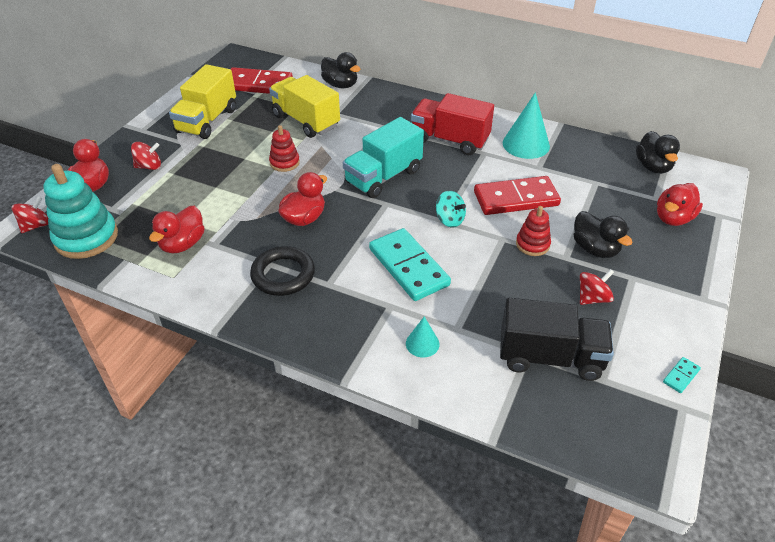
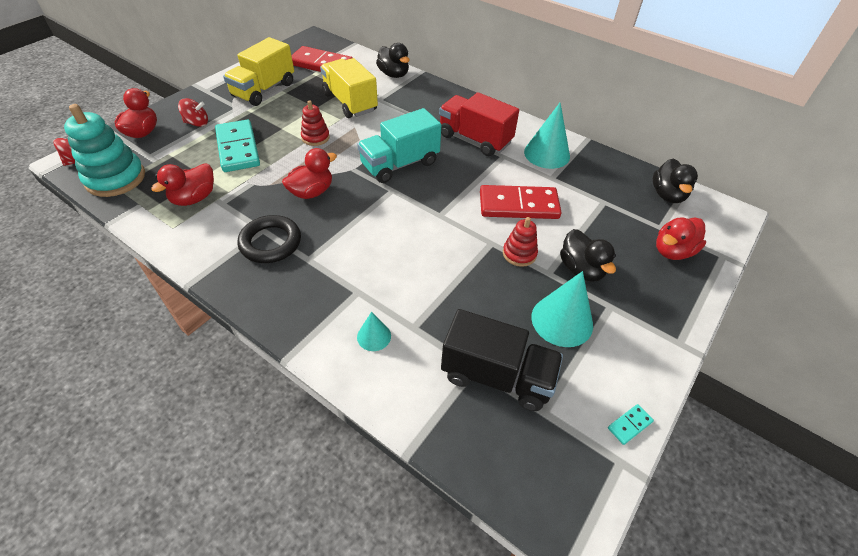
camera: 10 degrees right, 5 degrees up
turquoise domino [369,228,451,301] -> turquoise domino moved to [215,120,260,172]
turquoise spinning top [436,191,466,228] -> none
red spinning top [580,269,614,305] -> turquoise cone [531,271,593,347]

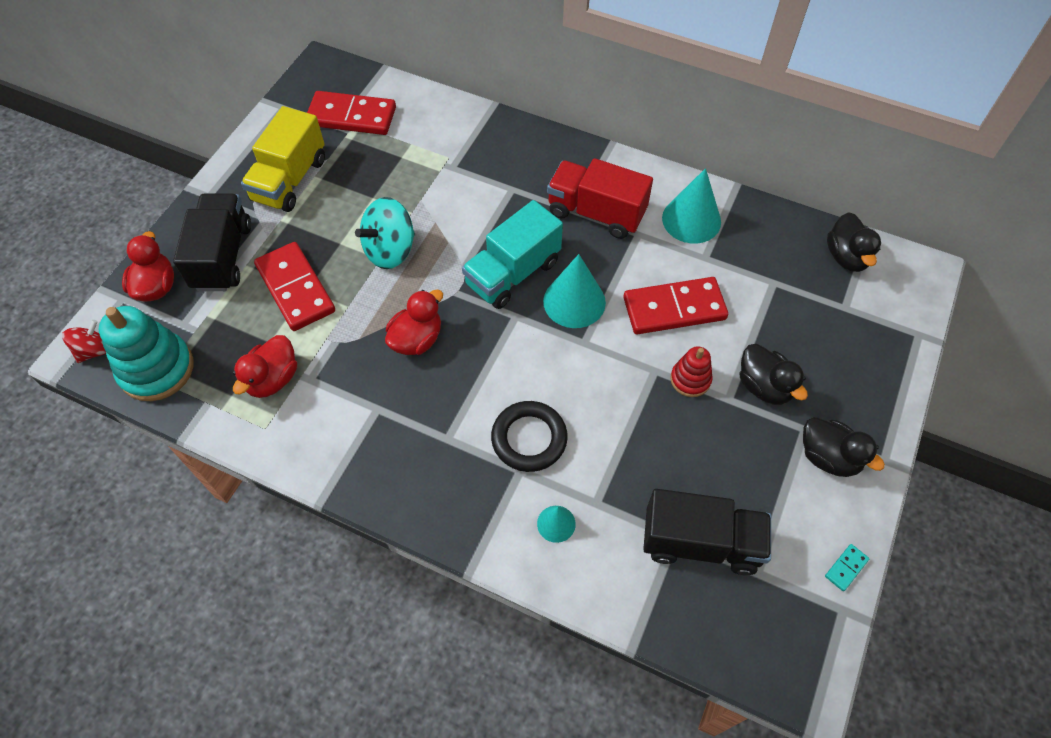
camera: 10 degrees left, 10 degrees up
red spinning top [178,98,208,127] -> black truck [173,193,251,291]
turquoise domino [215,120,260,172] -> red domino [254,242,335,331]
black ring [237,215,301,263] -> black ring moved to [491,401,568,472]
red stacking toy [301,100,330,146] -> turquoise spinning top [355,197,415,269]
yellow truck [320,58,378,118] -> none
black duck [376,43,410,78] -> black duck moved to [803,417,885,477]
turquoise cone [531,271,593,347] -> turquoise cone moved to [543,254,606,328]
red duck [656,218,706,260] -> none

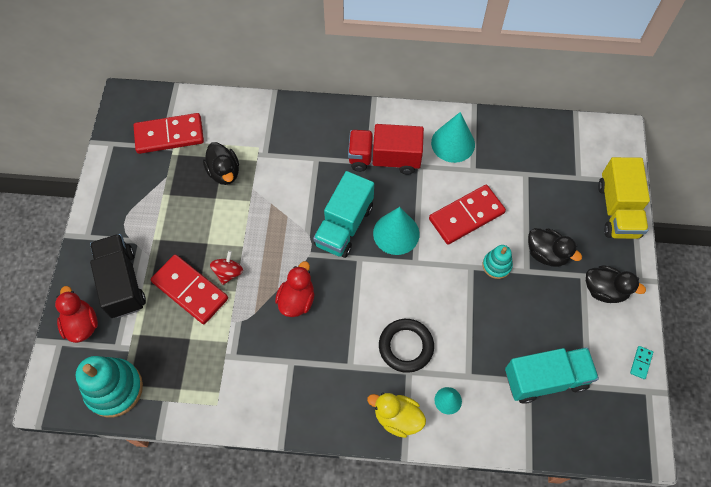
camera: 20 degrees left, 5 degrees up
red spinning top [62,320,106,363] -> red spinning top moved to [210,251,243,285]
red duck [233,335,297,398] -> none
yellow truck [241,106,325,212] -> yellow truck moved to [598,157,650,239]
turquoise spinning top [355,197,415,269] -> none
black truck [643,489,771,575] -> turquoise truck [505,347,599,404]
red stacking toy [670,346,712,397] -> turquoise stacking toy [483,245,513,279]
black duck [827,212,881,272] -> black duck moved to [203,142,239,185]
none -> yellow duck [367,393,426,438]

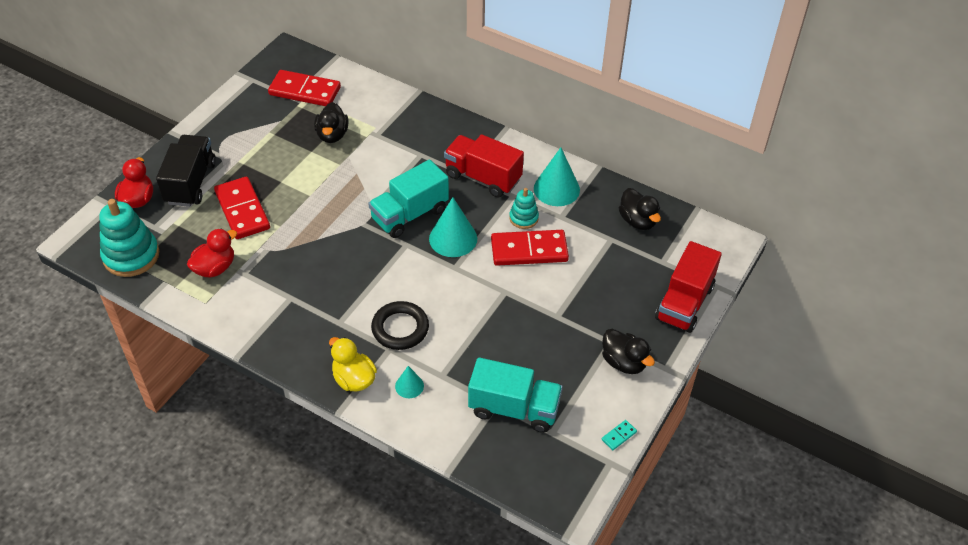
camera: 25 degrees right, 15 degrees down
red spinning top [210,251,243,285] -> none
red duck [275,261,315,317] -> red duck moved to [187,229,237,278]
turquoise stacking toy [483,245,513,279] -> turquoise stacking toy moved to [509,188,539,229]
black duck [528,228,582,267] -> black duck moved to [619,188,661,230]
yellow truck [598,157,650,239] -> red truck [655,241,722,333]

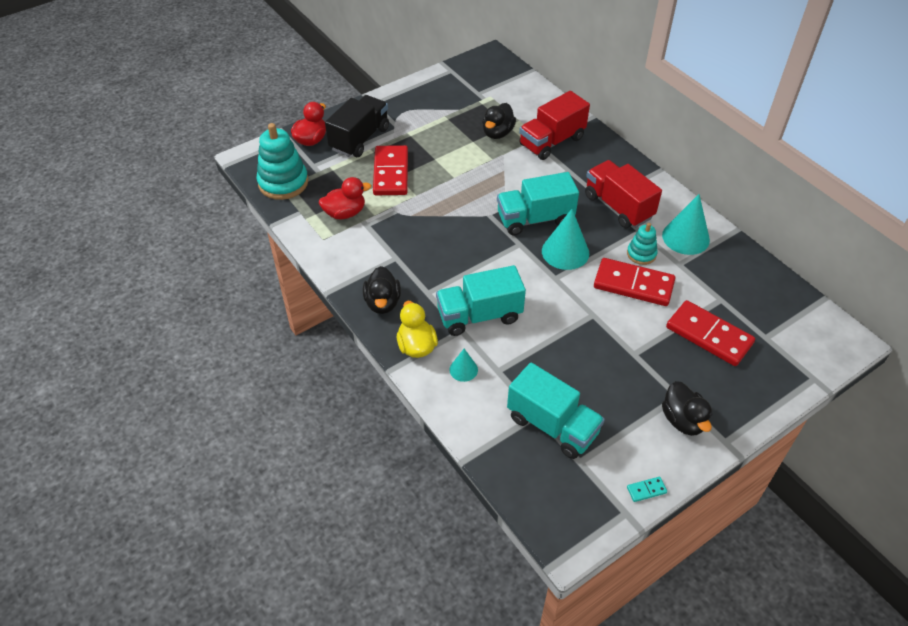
camera: 25 degrees right, 0 degrees up
red domino [268,70,341,106] -> red domino moved to [666,300,755,366]
black ring [371,301,429,350] -> turquoise truck [436,265,526,336]
black duck [619,188,661,230] -> black duck moved to [363,266,401,314]
red truck [655,241,722,333] -> red truck moved to [519,91,590,160]

